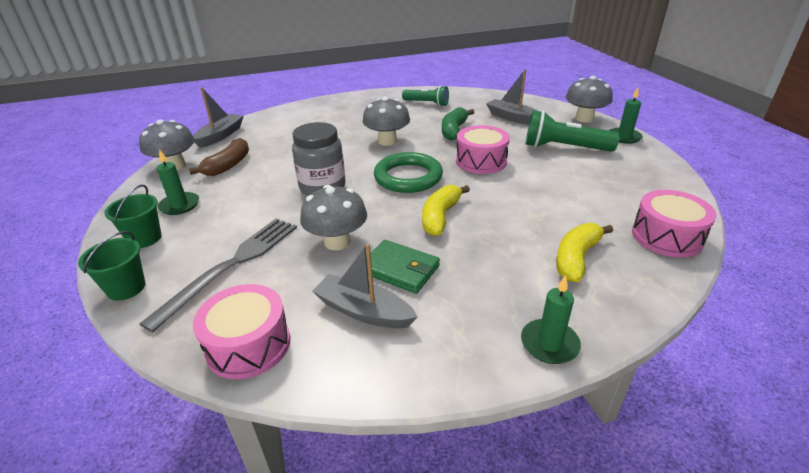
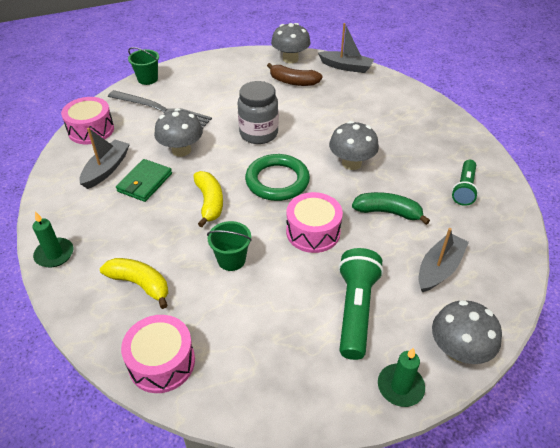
camera: 85 degrees right, 10 degrees up
green bucket [104,184,162,248] -> green bucket moved to [207,221,252,271]
green candle [157,149,199,215] -> none
yellow banana [422,185,470,236] -> yellow banana turned 60 degrees clockwise [193,171,223,227]

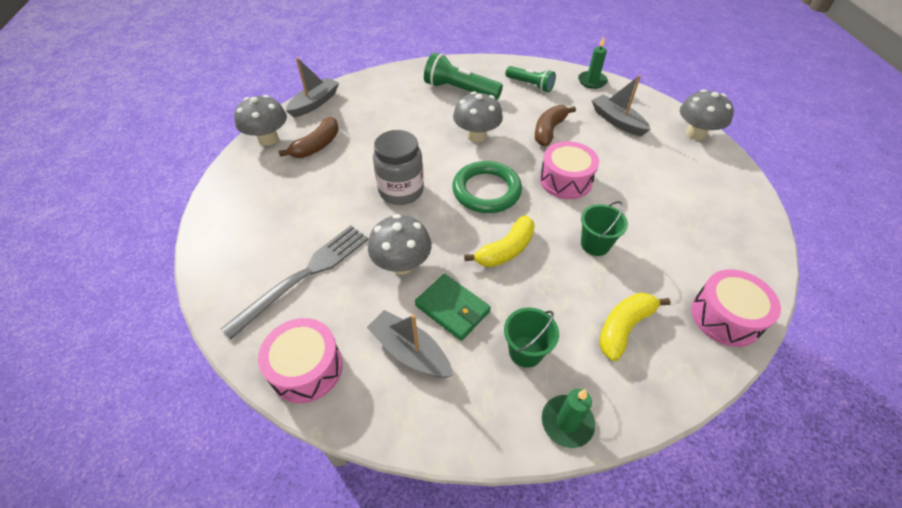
camera: 75 degrees left, 5 degrees up
green bucket [128,47,159,85] -> green bucket moved to [504,307,559,368]
yellow banana [193,171,223,227] -> yellow banana turned 135 degrees clockwise [464,215,535,267]
green flashlight [338,248,384,360] -> green flashlight moved to [424,52,503,100]
green banana [352,192,430,225] -> brown banana [535,105,576,146]
green candle [378,348,425,407] -> green candle moved to [578,37,608,89]

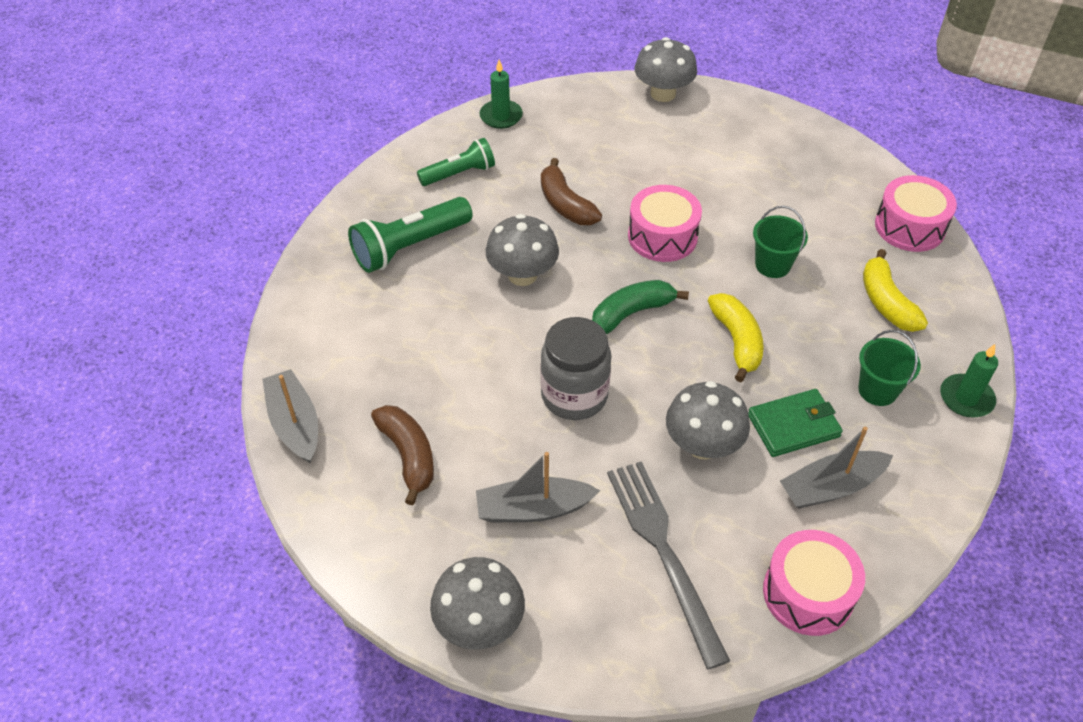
camera: 60 degrees left, 0 degrees up
grey mushroom [234,95,287,146] -> grey mushroom moved to [430,557,525,650]
green ring [452,161,522,213] -> green banana [592,280,689,334]
grey boat [591,75,651,136] -> grey boat moved to [476,452,600,523]

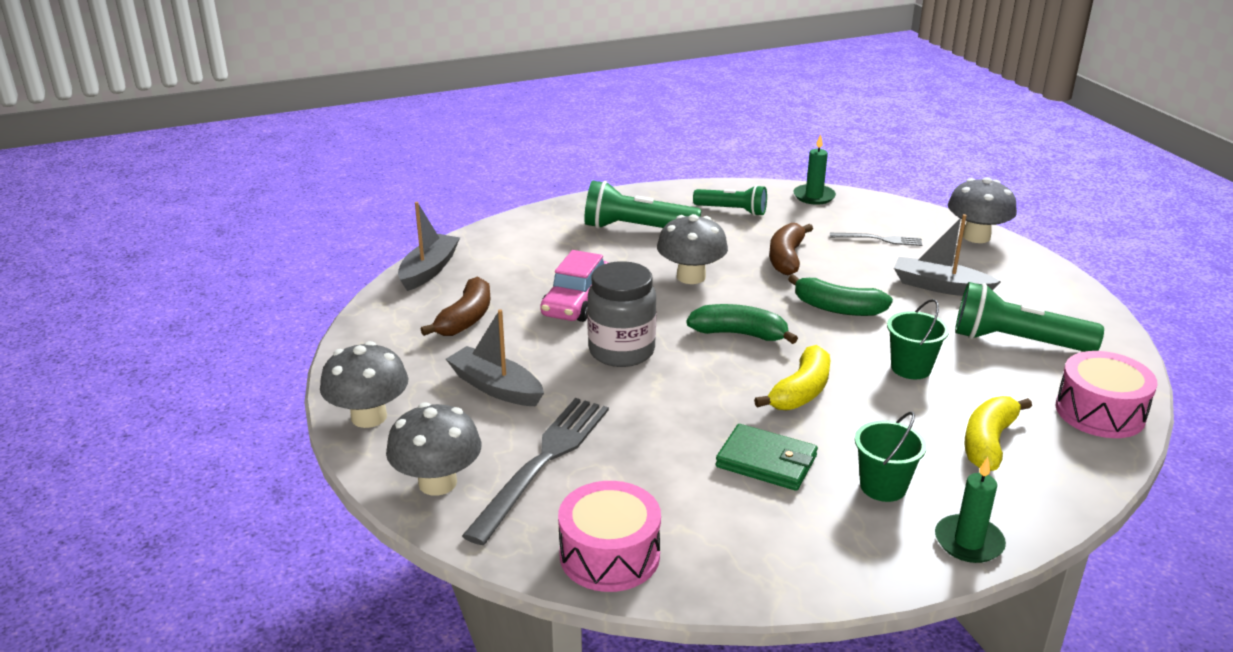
camera: 45 degrees right, 20 degrees down
pink drum [628,185,702,262] -> green banana [788,274,893,316]
grey mushroom [666,381,750,459] -> grey mushroom moved to [386,402,482,496]
grey boat [780,427,893,509] -> grey boat moved to [894,214,1001,296]
none -> pink car [540,250,608,322]
none -> grey fork [830,233,923,246]
none -> green flashlight [955,282,1104,352]

